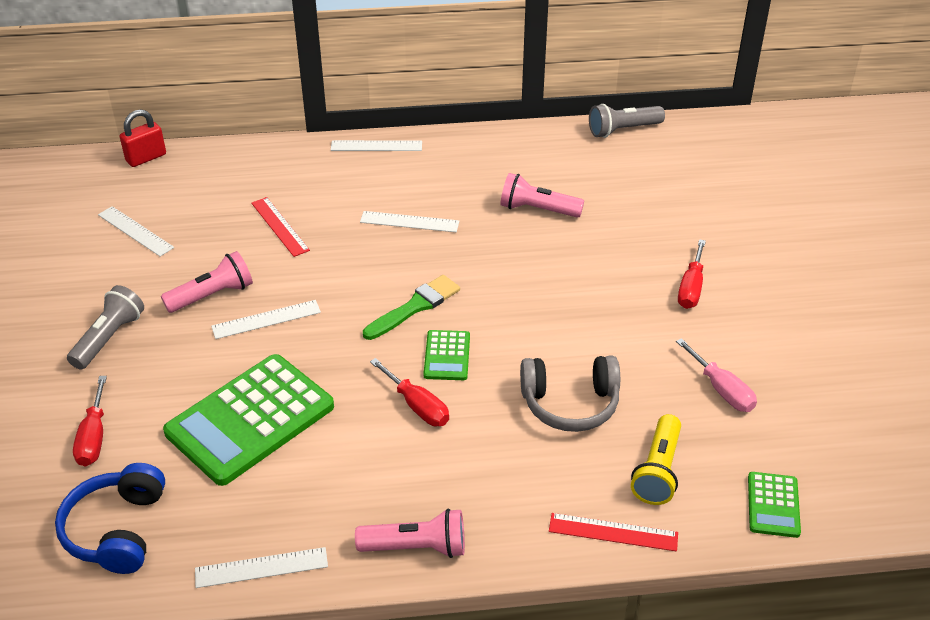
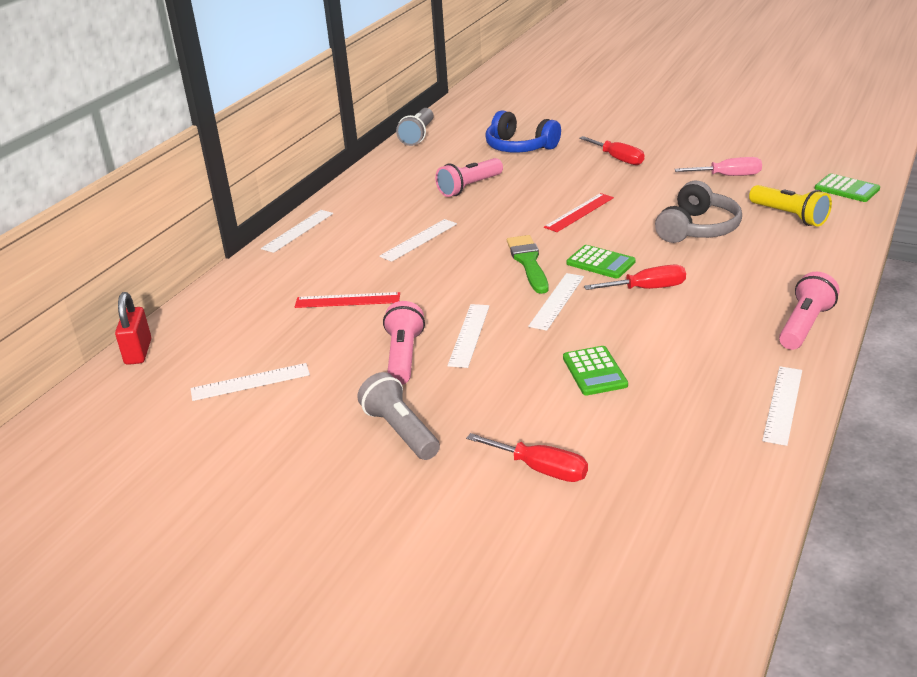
camera: 55 degrees left, 10 degrees down
blue headphones [55,463,165,574] -> blue headphones moved to [485,110,561,153]
green calculator [163,354,334,486] -> green calculator [563,346,628,395], size x0.47
red ruler [549,513,678,551] -> red ruler moved to [544,193,614,232]
none -> white ruler [528,273,584,331]

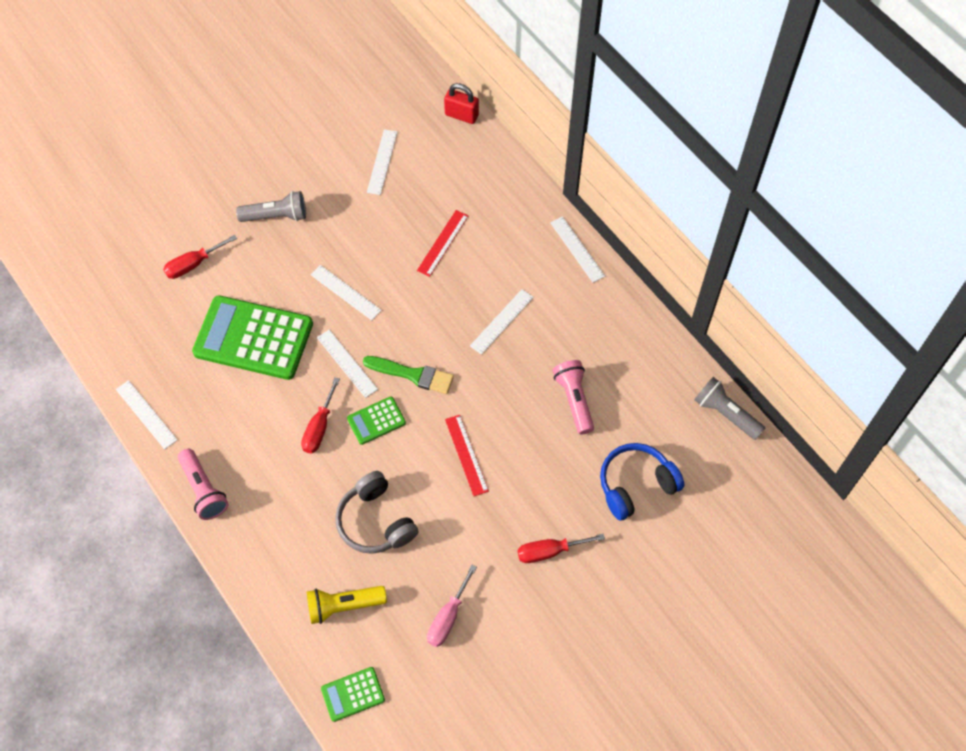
camera: 115 degrees right, 30 degrees up
white ruler [379,219,457,262] -> white ruler turned 60 degrees clockwise [470,289,534,355]
pink flashlight [383,301,425,385] -> none
green calculator [563,346,628,395] -> green calculator [192,295,313,380], size x2.14

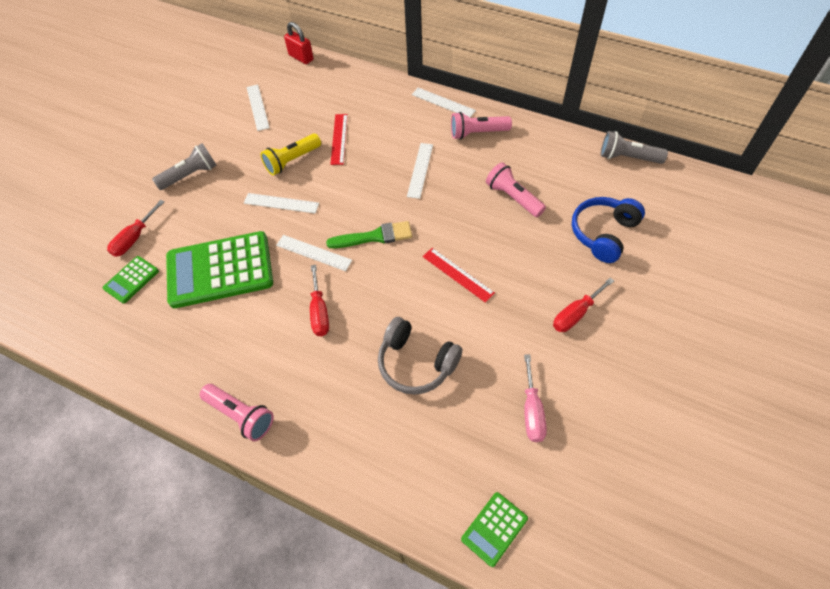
camera: 25 degrees left, 5 degrees down
white ruler [116,380,177,449] -> none
yellow flashlight [307,586,387,624] -> yellow flashlight moved to [260,134,321,176]
green calculator [347,396,406,445] -> green calculator moved to [103,256,159,304]
red padlock [444,83,479,124] -> red padlock turned 45 degrees clockwise [284,22,314,64]
none -> pink flashlight [451,112,512,140]

